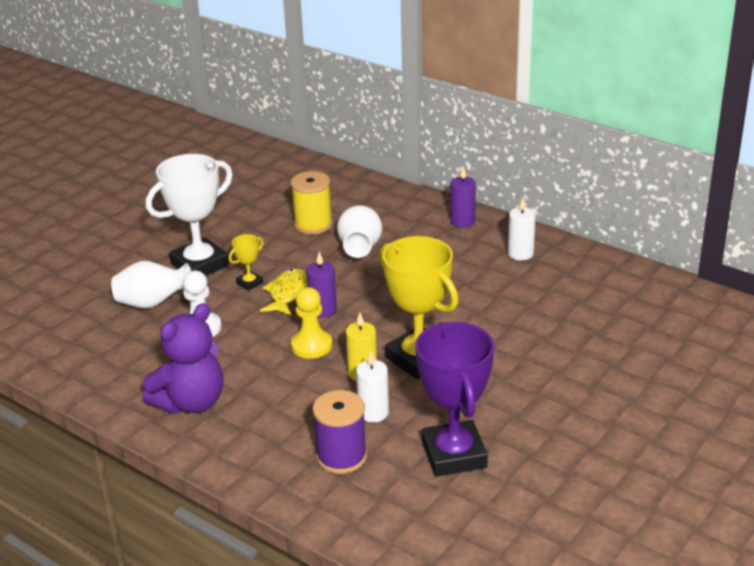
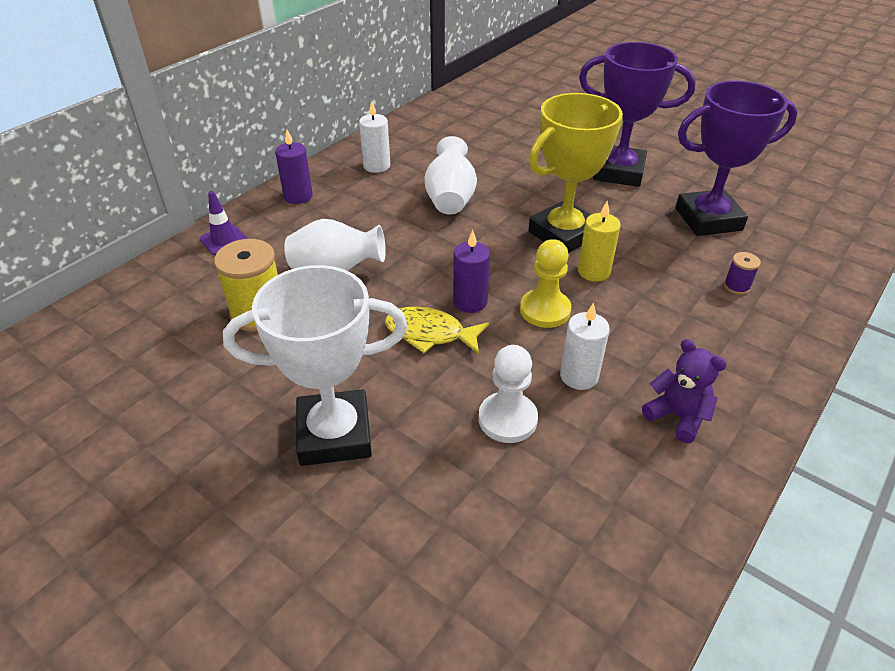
camera: 90 degrees left, 10 degrees up
white vase [111,261,191,308] -> white vase moved to [424,136,477,214]
purple teddy bear [142,303,223,414] -> purple teddy bear [642,339,727,443], size x0.59
white trophy [146,154,233,276] -> white trophy turned 60 degrees counterclockwise [223,265,408,466]
yellow trophy [229,234,264,291] -> none
purple spool [312,390,367,474] -> purple spool [724,252,761,295], size x0.49
white candle [356,351,389,423] -> white candle moved to [560,302,610,390]
none -> purple traffic cone [200,191,248,256]
none -> purple trophy [579,42,696,187]

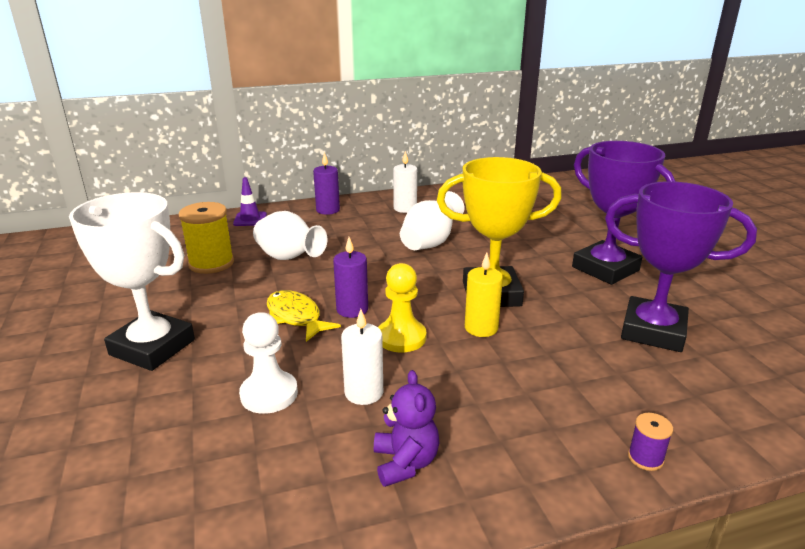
camera: 35 degrees right, 15 degrees down
purple spool [724,252,761,295] -> purple spool moved to [628,413,673,471]

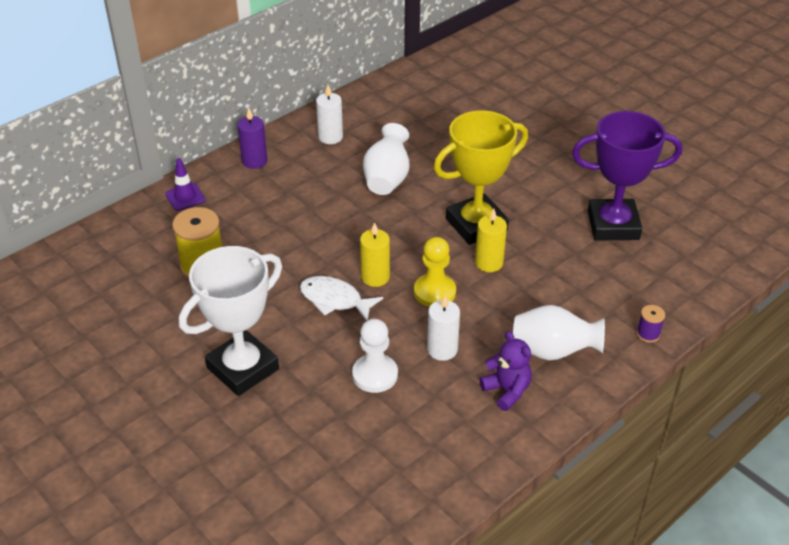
camera: 25 degrees left, 15 degrees up
white trophy [69,192,195,371] -> white trophy turned 45 degrees counterclockwise [179,246,282,396]
white vase [253,211,327,260] -> white vase moved to [513,305,605,361]
yellow fish [267,290,341,342] -> white fish [300,276,383,321]
purple candle [333,237,368,318] -> yellow candle [360,222,390,287]
purple trophy [572,141,676,285] -> none

